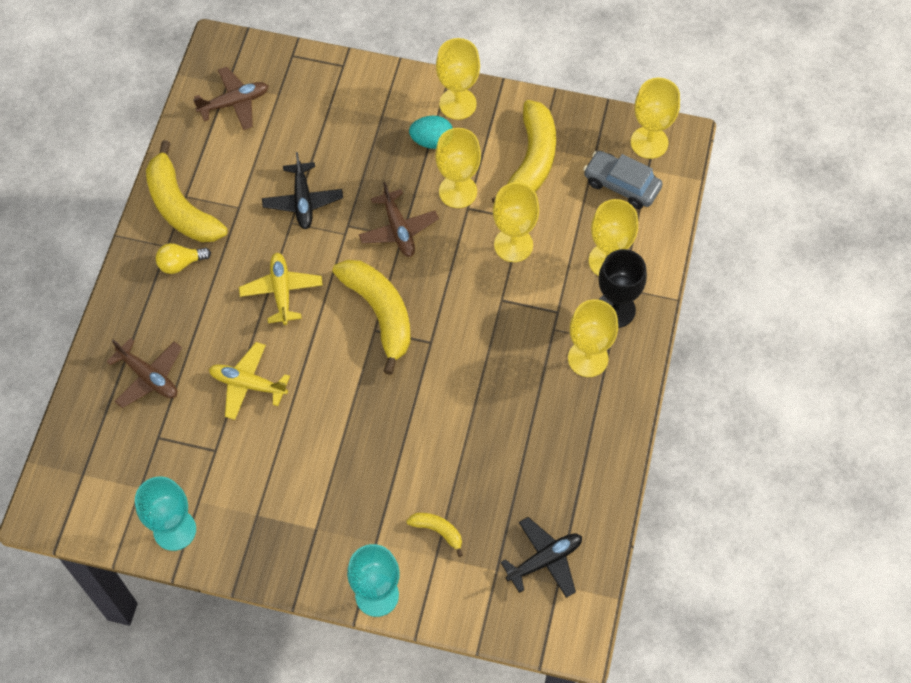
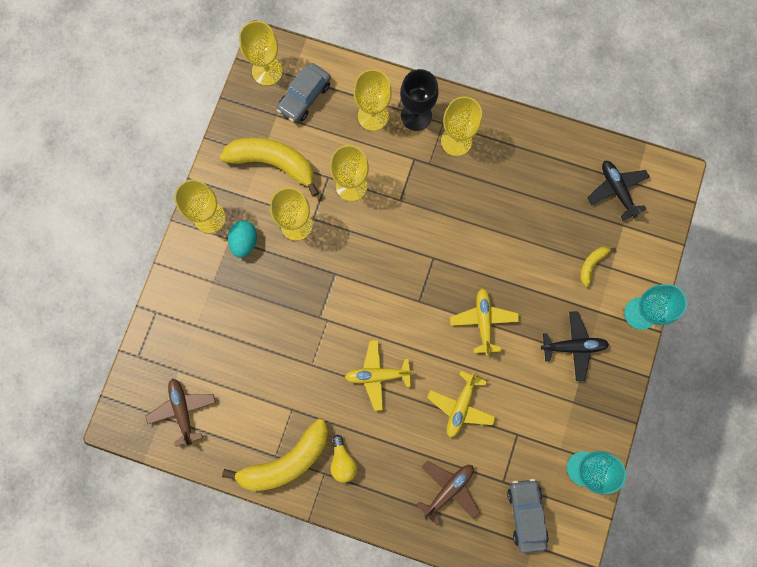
camera: 85 degrees left, 15 degrees up
black plane [262,152,343,229] -> black plane moved to [541,311,609,381]
yellow banana [332,260,411,375] -> none
brown plane [359,182,439,257] -> none
none -> yellow plane [450,288,519,355]
none -> grey car [507,479,549,553]

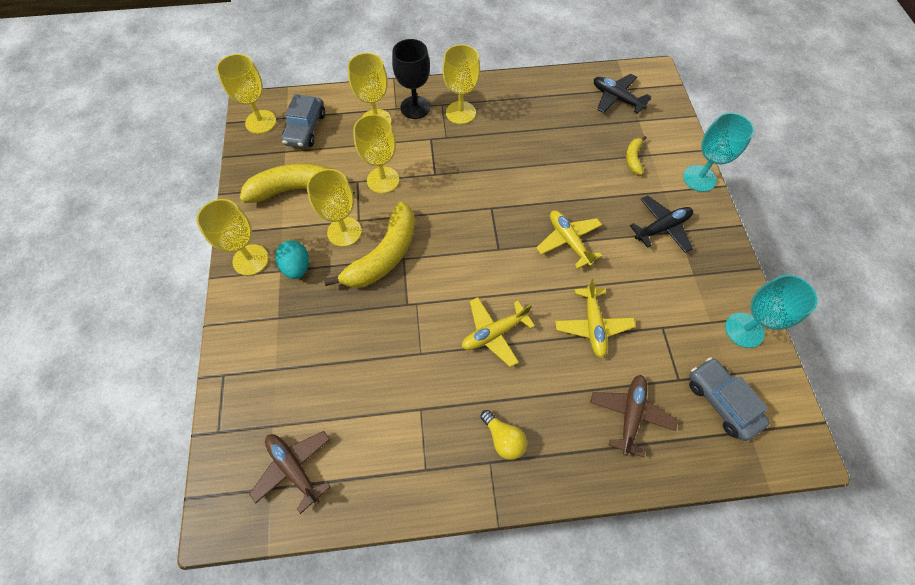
camera: 25 degrees left, 15 degrees down
yellow banana [222,419,328,491] -> yellow banana moved to [324,202,415,288]

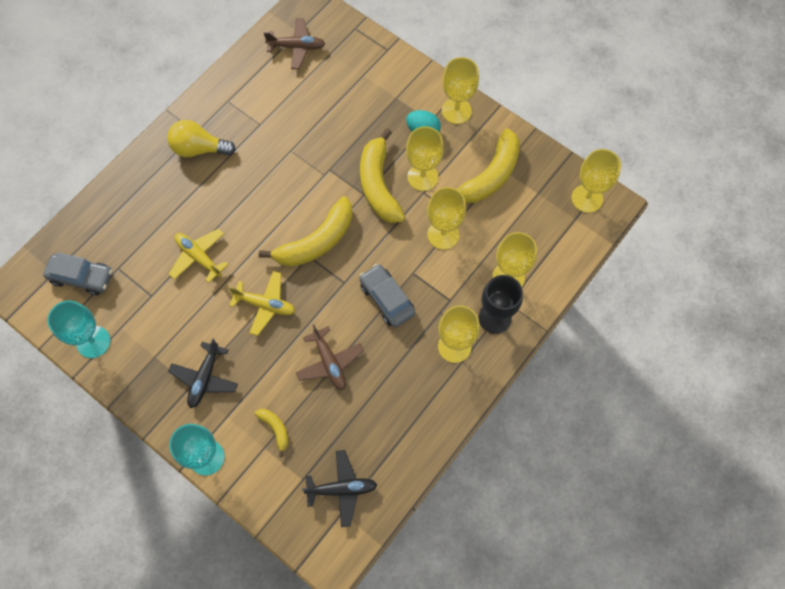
camera: 135 degrees right, 5 degrees up
grey car [281,94,325,148] -> grey car moved to [360,264,415,328]
yellow plane [462,297,535,367] -> none
yellow light bulb [480,410,527,460] -> yellow light bulb [167,120,236,157], size x1.54
brown plane [590,375,678,457] -> brown plane moved to [296,324,364,390]
none -> yellow banana [259,196,352,267]

